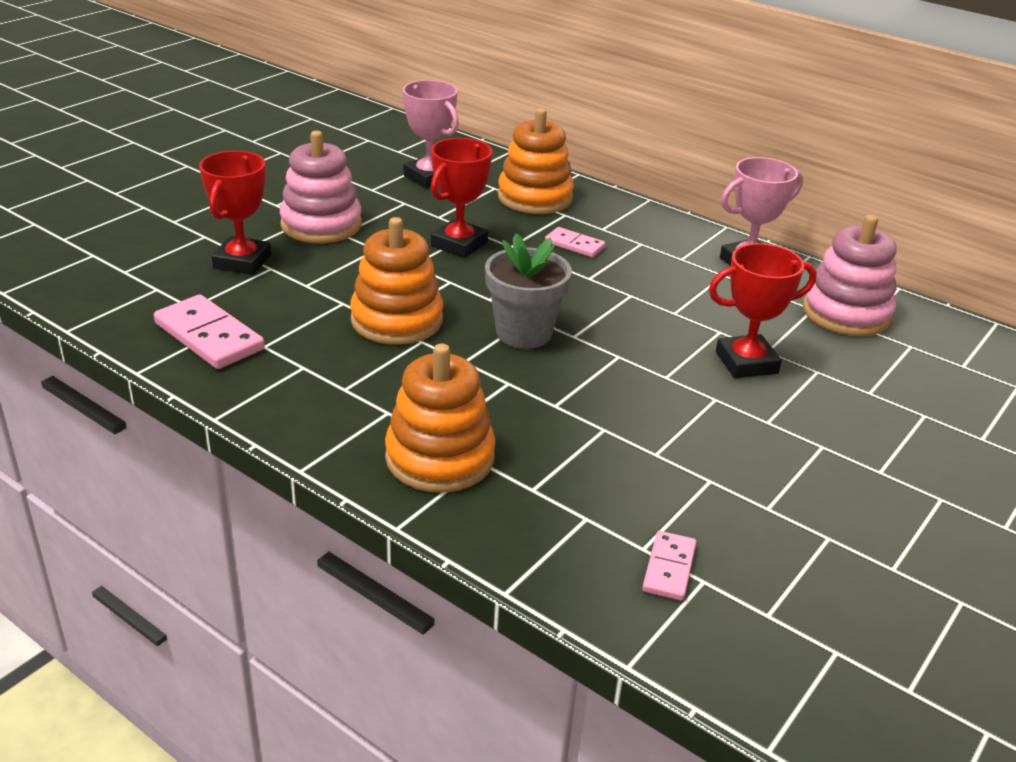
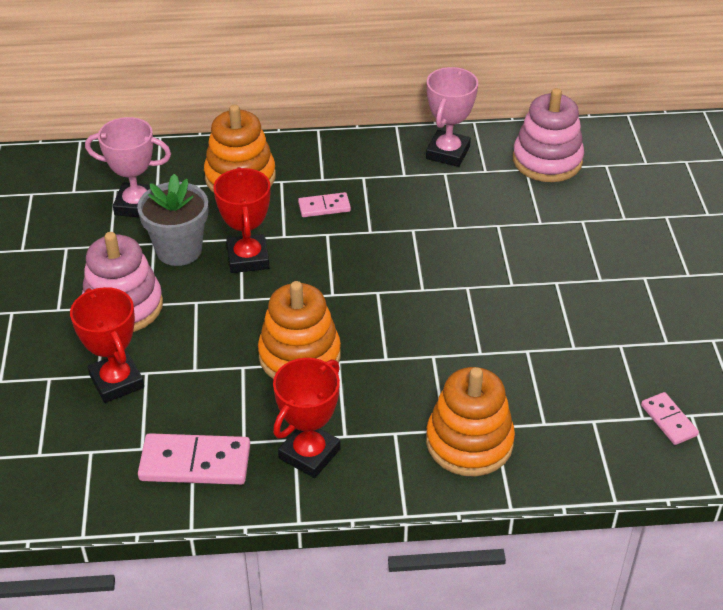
camera: 40 degrees left, 10 degrees up
grey flower pot [485,233,572,349] -> grey flower pot moved to [137,174,208,266]
red trophy [709,243,817,378] -> red trophy moved to [273,358,341,478]

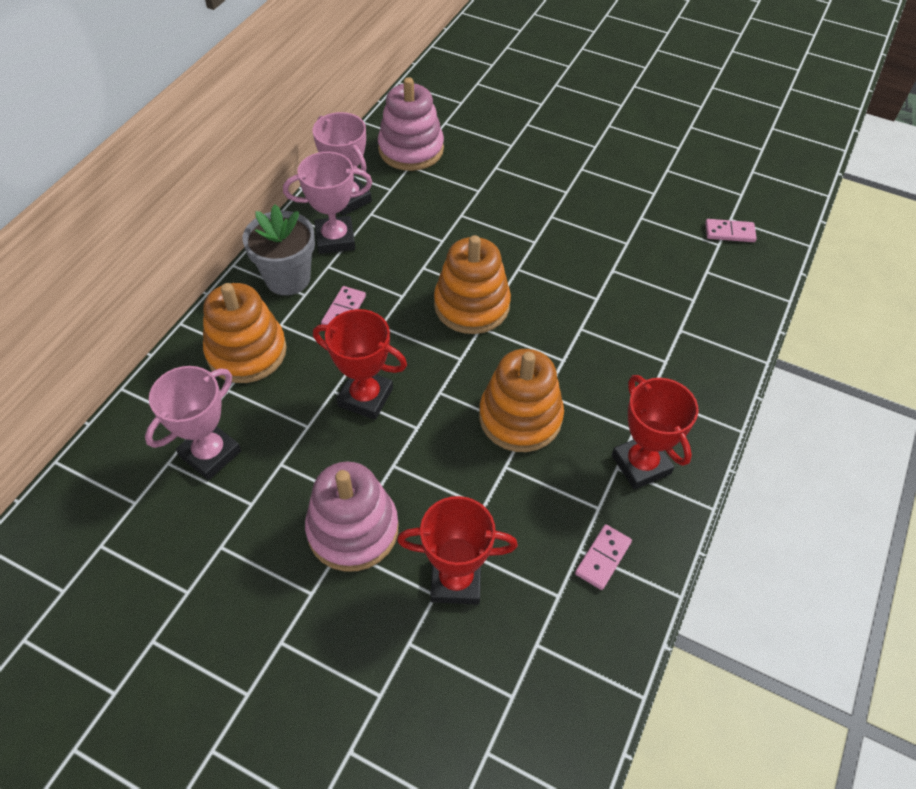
camera: 60 degrees left, 10 degrees up
grey flower pot [137,174,208,266] -> grey flower pot moved to [243,205,315,295]
pink domino [138,433,250,485] -> pink domino [575,524,632,590], size x0.57
orange stacking toy [426,367,515,476] -> orange stacking toy moved to [434,235,511,334]
none -> pink trophy [283,152,372,254]

